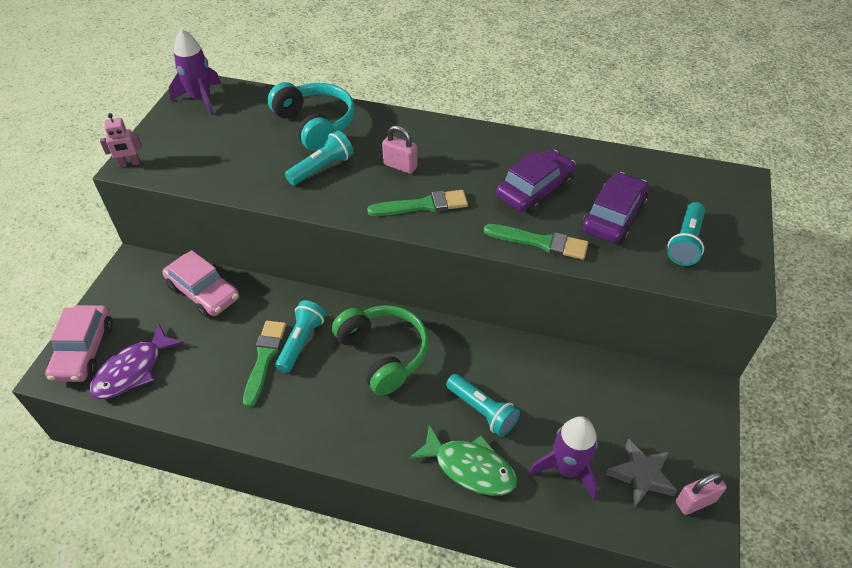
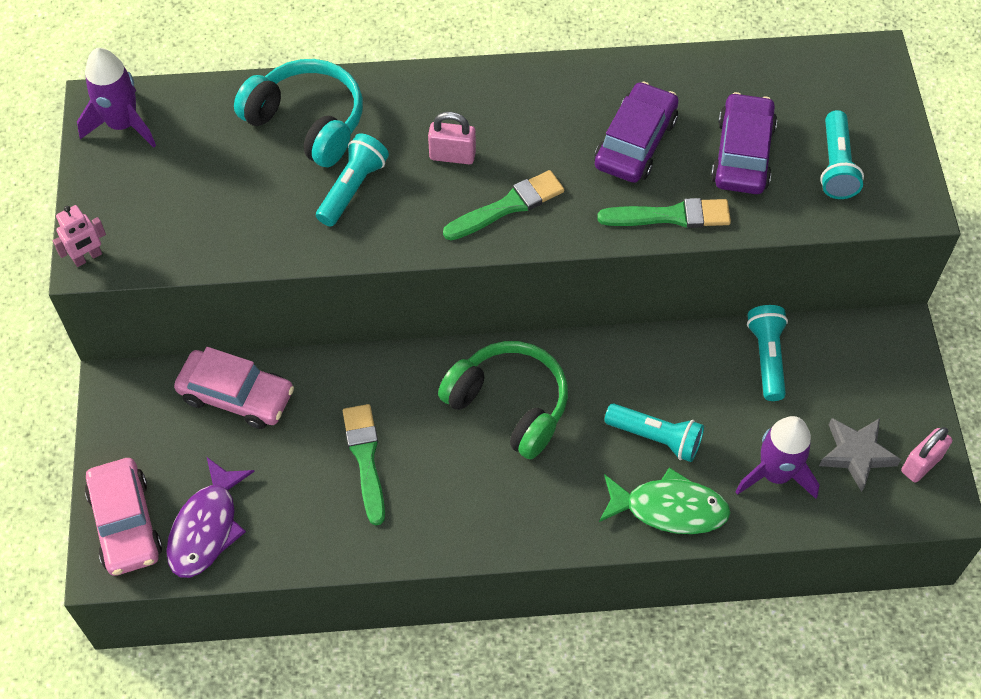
camera: 20 degrees left, 10 degrees up
turquoise flashlight [275,300,326,373] -> turquoise flashlight moved to [747,305,788,401]

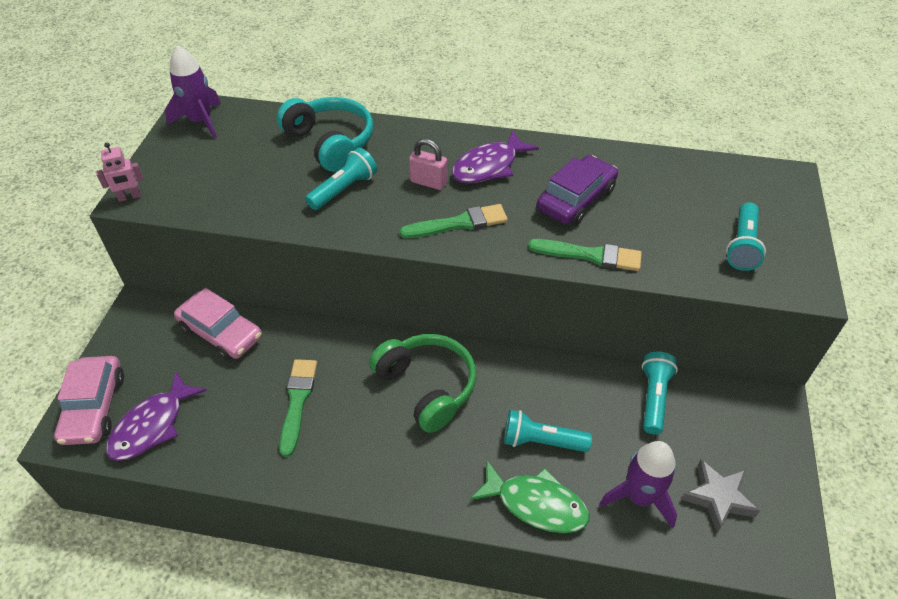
camera: 15 degrees right, 10 degrees down
turquoise flashlight [604,404,704,462] -> turquoise flashlight turned 150 degrees clockwise [504,410,592,452]
purple car [711,92,777,194] -> none
pink padlock [901,427,952,483] -> none
none -> purple fish [452,130,539,184]

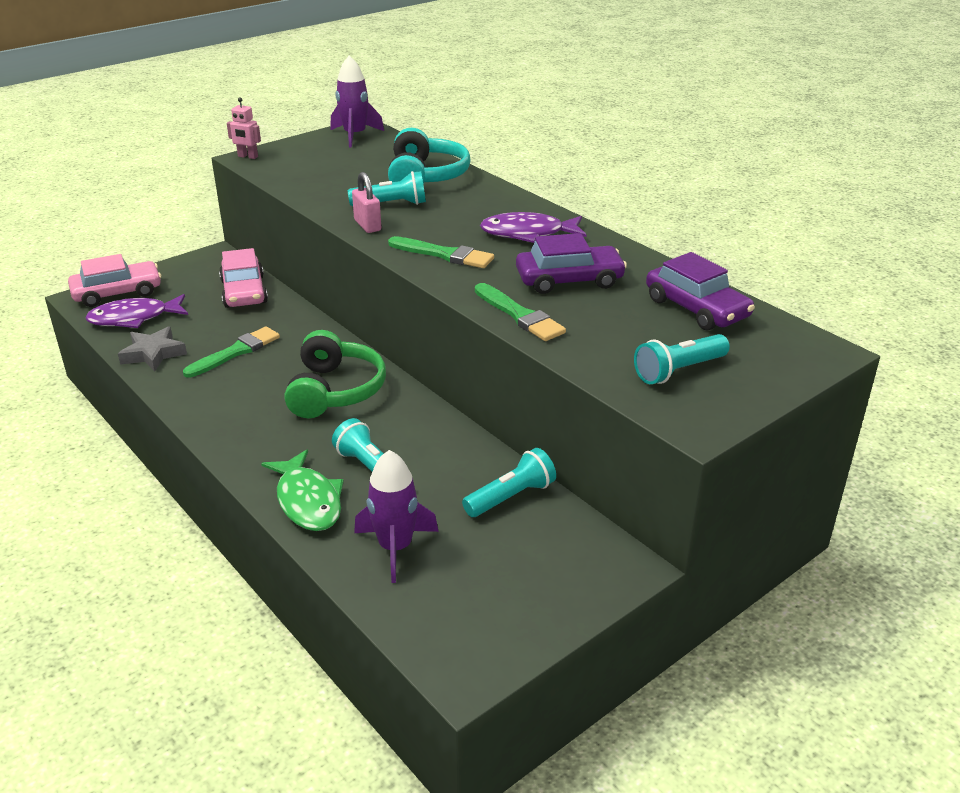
camera: 40 degrees right, 15 degrees down
pink car [54,356,124,445] -> pink car turned 150 degrees counterclockwise [68,254,161,307]
pink padlock [409,138,447,190] -> pink padlock moved to [352,172,381,233]
grey star [681,460,760,532] -> grey star moved to [118,326,187,372]
none -> purple car [646,252,755,330]

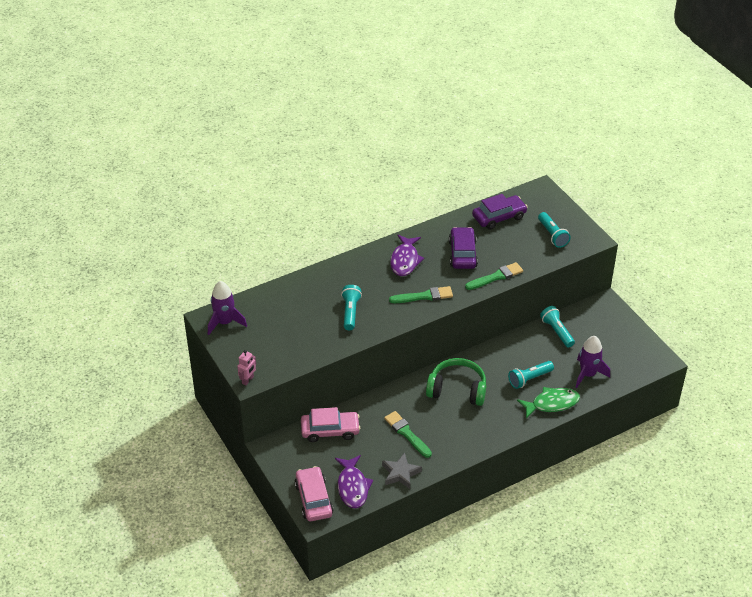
camera: 80 degrees left, 10 degrees up
pink padlock [352,172,381,233] -> none
turquoise headphones [388,128,471,185] -> none
green brush [388,236,494,268] -> green brush turned 45 degrees clockwise [389,286,453,303]

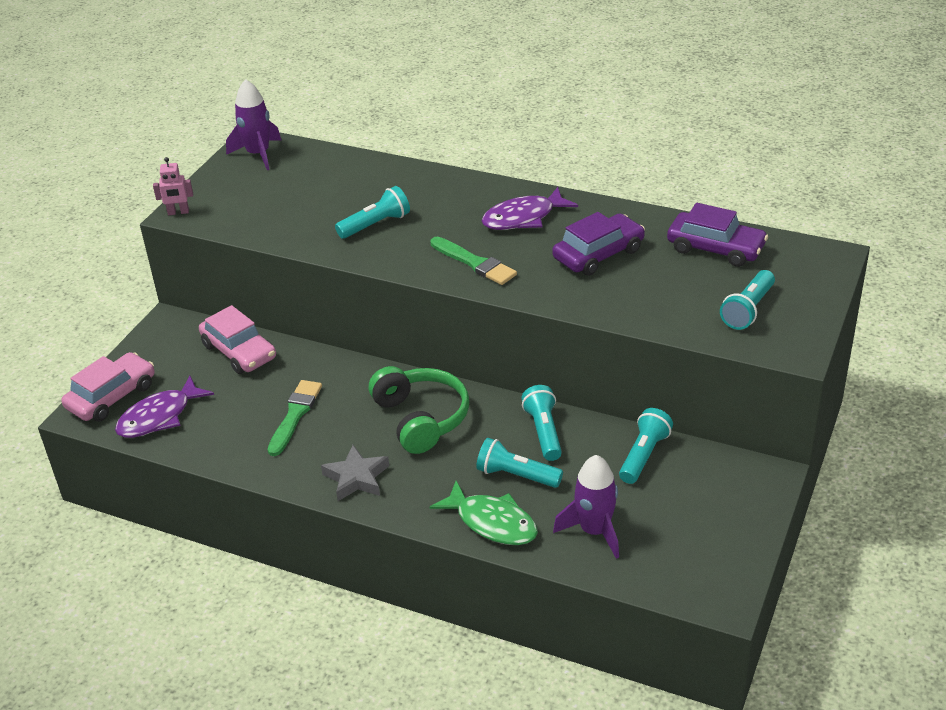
camera: 55 degrees right, 5 degrees down
grey star [382,452,422,489] -> grey star moved to [321,445,389,501]
green brush [465,262,523,290] -> none
none -> turquoise flashlight [521,385,562,461]

